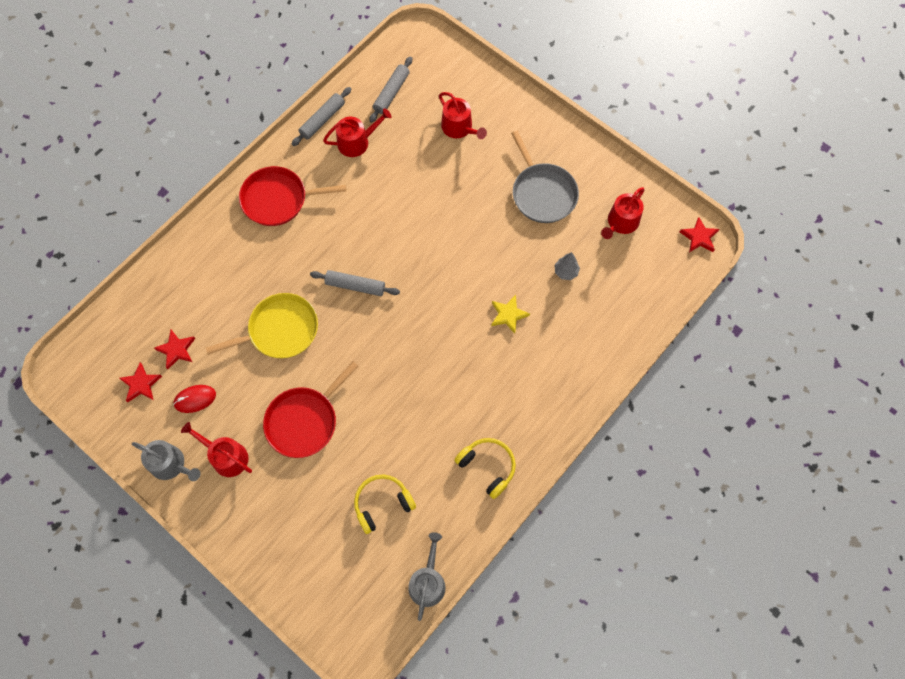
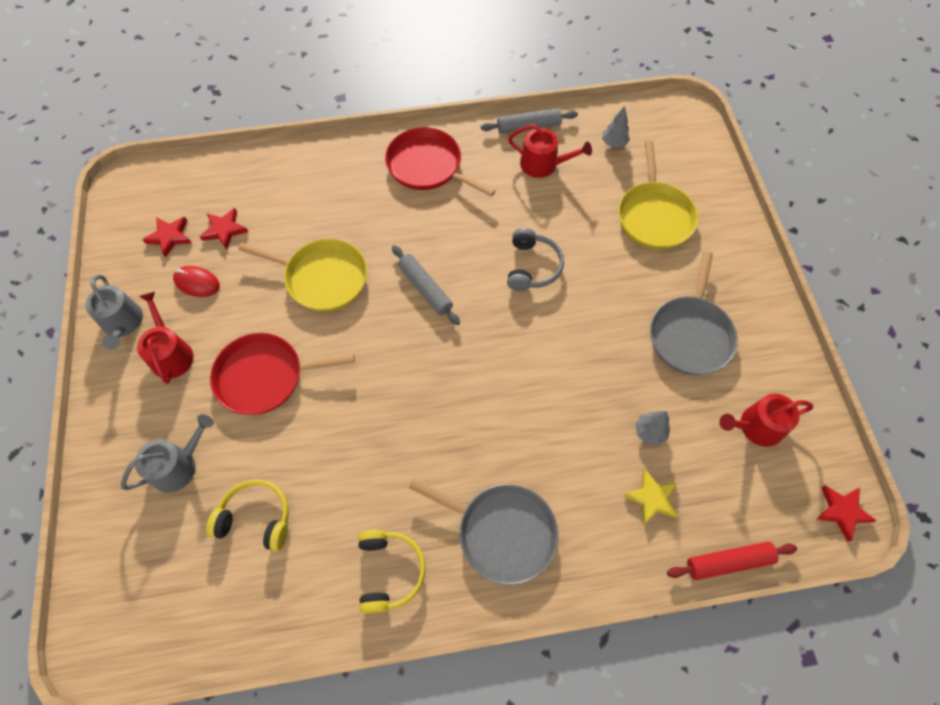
camera: 40 degrees right, 5 degrees down
grey rolling pin [369,56,412,123] -> grey tree [602,106,630,148]
grey watering can [408,532,446,621] -> grey watering can moved to [121,414,214,493]
red watering can [439,92,487,139] -> yellow pan [618,141,698,250]
yellow star [491,295,530,334] -> yellow star moved to [623,469,679,526]
none -> grey pan [409,479,558,585]
none -> grey headphones [507,228,564,291]
none -> red rolling pin [667,542,797,580]

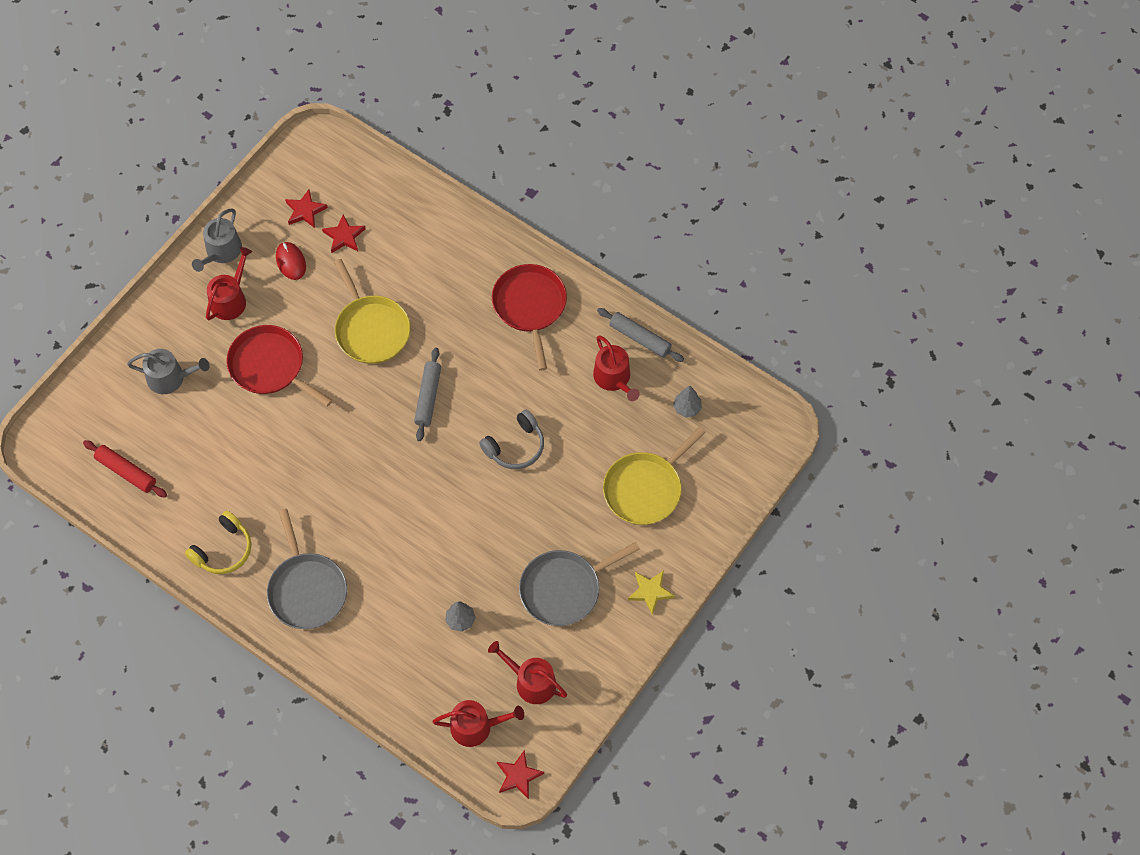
camera: 45 degrees right, 0 degrees up
yellow headphones [206,479,289,551] -> none
yellow star [623,469,679,526] -> yellow star moved to [628,571,675,615]
red rolling pin [667,542,797,580] -> red rolling pin moved to [83,440,167,497]
none -> red watering can [433,700,524,747]

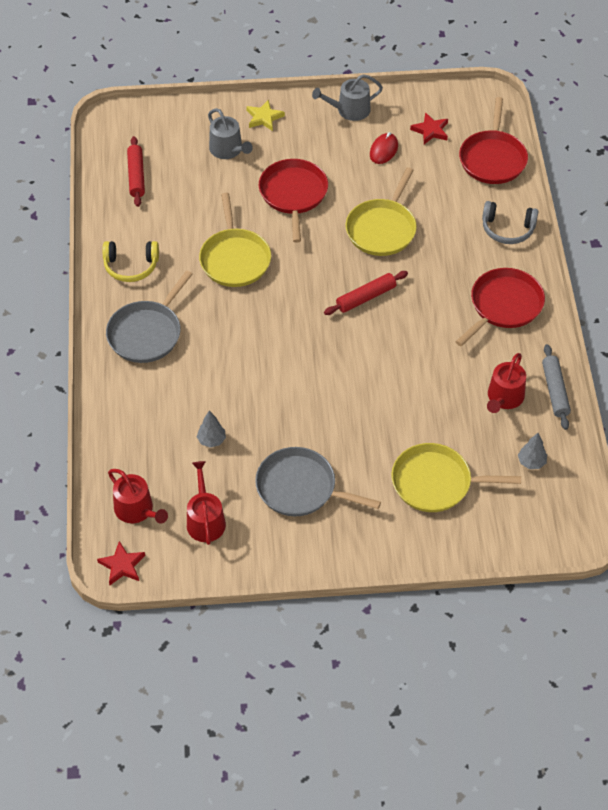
camera: 50 degrees right, 10 degrees down
red watering can [206,247,252,320] -> none
red star [322,215,366,253] -> none
grey rolling pin [414,347,441,441] -> red rolling pin [324,271,408,315]
grey headphones [479,410,544,469] -> grey headphones moved to [482,201,539,244]
yellow star [628,571,675,615] -> yellow star moved to [246,100,285,131]
none -> yellow pan [199,193,271,287]
none -> red pan [459,97,528,184]

